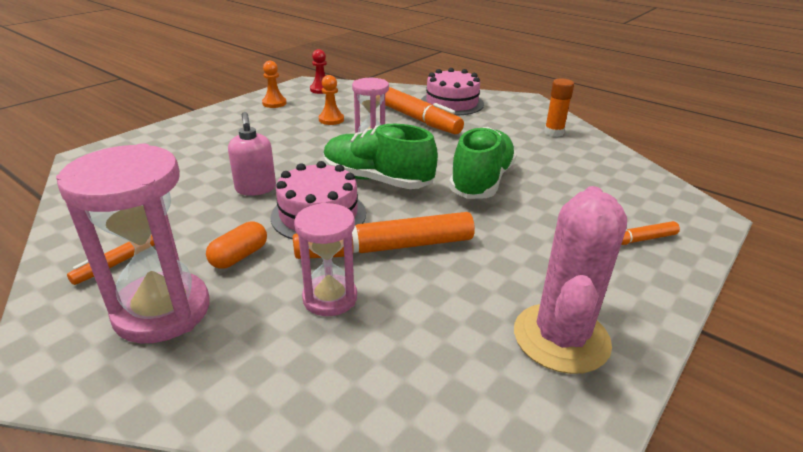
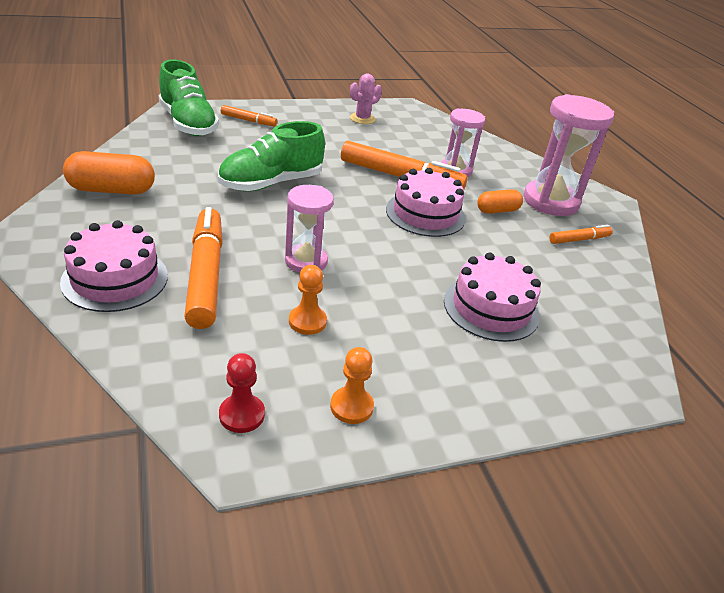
camera: 150 degrees left, 5 degrees up
pink soap dispenser [228,112,276,196] -> none
green shoe [324,124,438,189] -> green shoe moved to [159,59,219,136]
pink cactus [514,186,627,374] -> pink cactus [350,74,382,124], size x0.54
orange glue stick [544,79,574,137] -> orange capsule [63,151,155,195]
none -> pink cake [444,252,541,342]

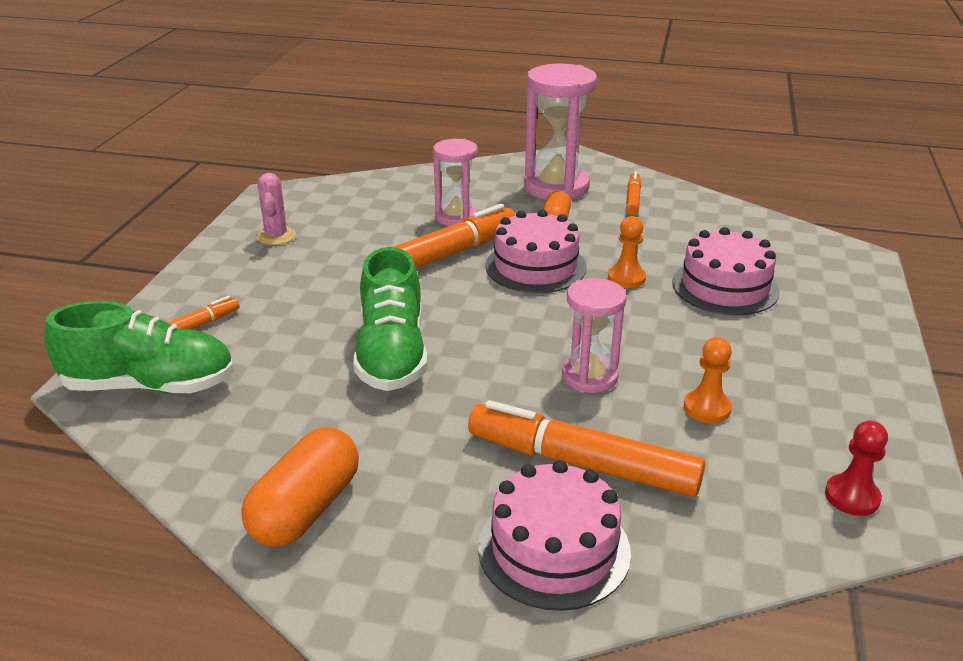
camera: 55 degrees left, 5 degrees down
orange pawn [330,347,374,424] -> orange pawn moved to [608,216,646,288]

